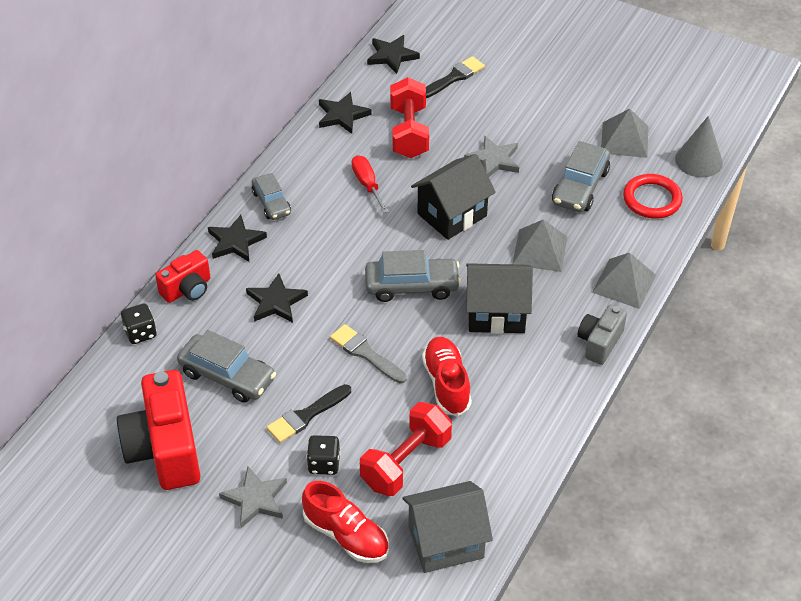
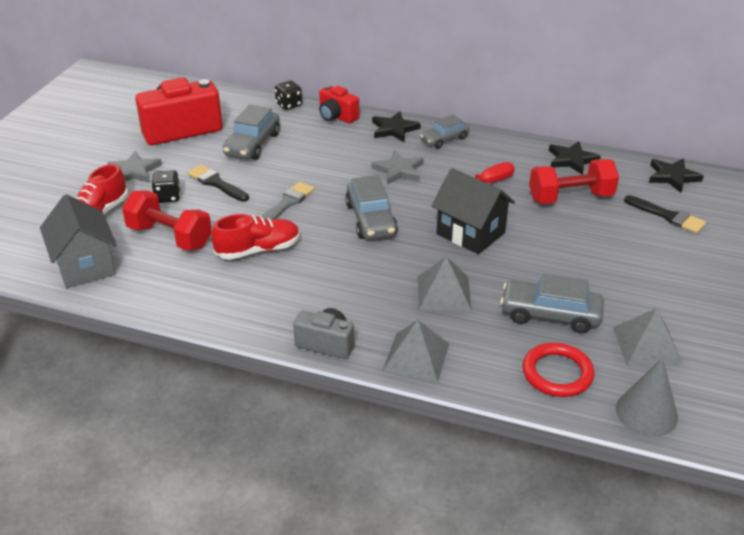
camera: 80 degrees right, 10 degrees down
black star [246,273,308,323] -> none
grey star [464,136,519,177] -> grey star moved to [372,150,424,185]
black house [466,263,533,334] -> none

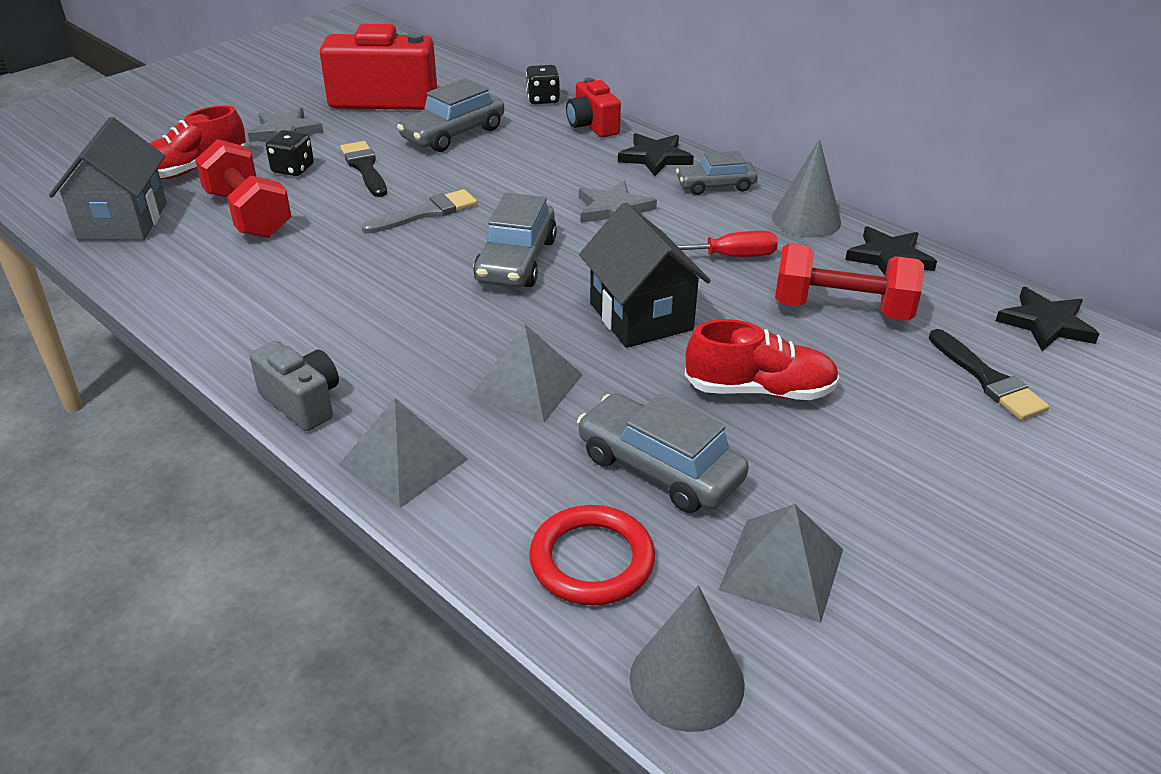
camera: 25 degrees right, 0 degrees up
red shoe [212,214,300,260] -> red shoe moved to [685,319,840,400]
none -> grey cone [772,139,841,237]

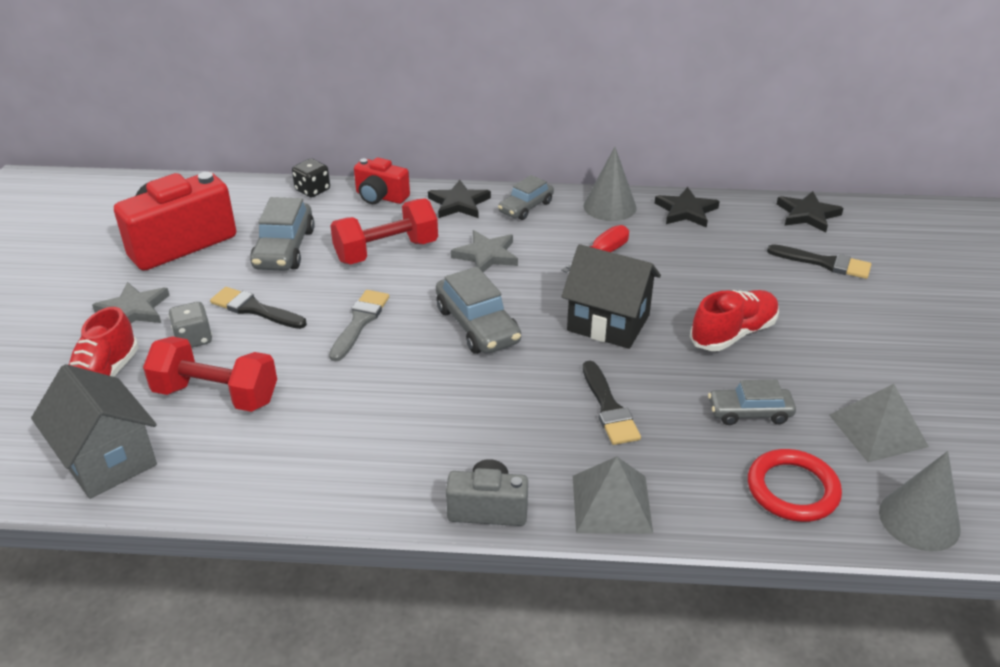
camera: 40 degrees left, 0 degrees up
black dice [266,130,314,176] -> grey dice [168,302,212,348]
grey pyramid [469,324,583,423] -> black brush [583,361,641,445]
grey car [577,393,749,513] -> grey car [708,380,796,425], size x0.65
red dumbbell [775,243,924,321] -> red dumbbell moved to [330,199,438,264]

